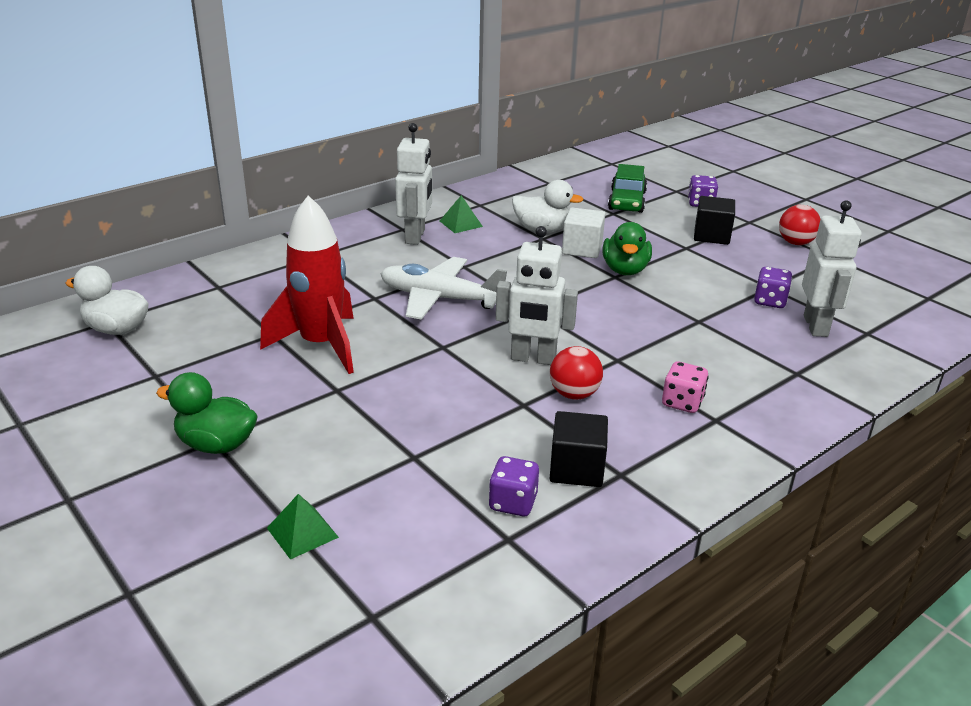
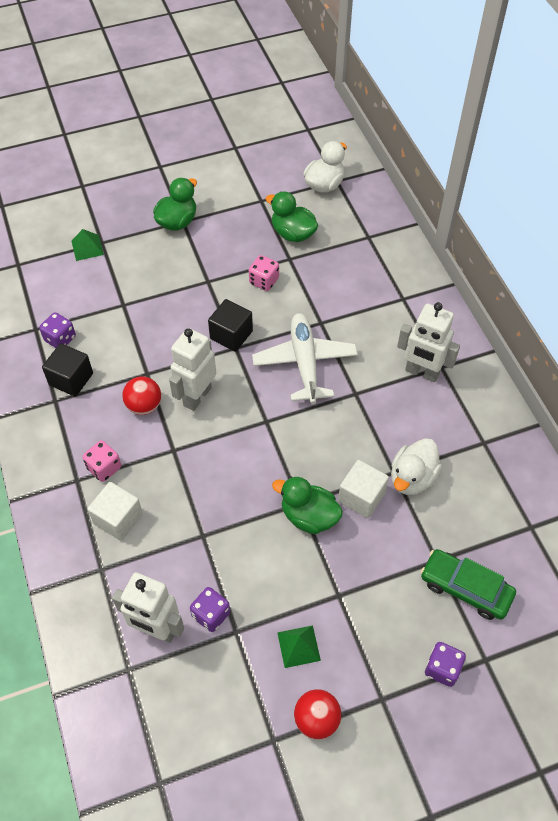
camera: 110 degrees right, 25 degrees up
red rocket [260,195,354,374] -> pink dice [249,255,279,291]
white plane [381,257,507,320] -> white plane turned 45 degrees counterclockwise [252,313,358,404]
green pyramid [440,195,483,233] -> green pyramid moved to [277,625,321,668]
black cube [694,196,735,245] -> black cube moved to [208,299,253,352]
none -> white cube [87,482,143,541]
none -> green duck [266,191,318,242]

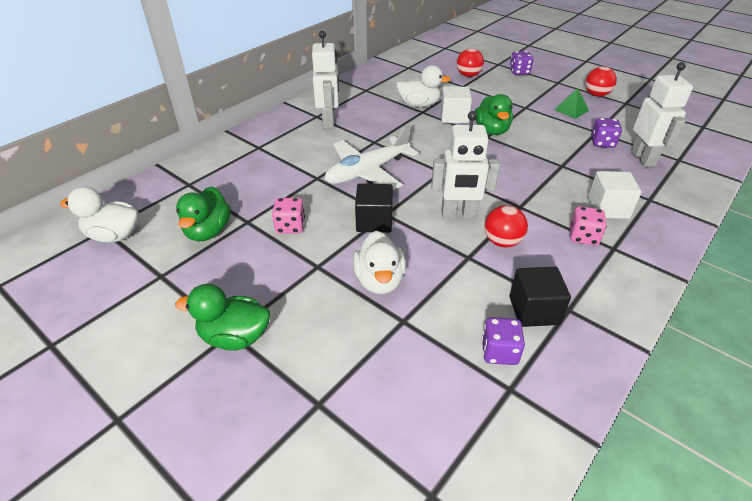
camera: 120 degrees left, 15 degrees down
green pyramid [71,229,104,261] -> none
green car [421,549,516,620] -> red ball [457,48,484,77]
none -> white duck [353,231,406,294]

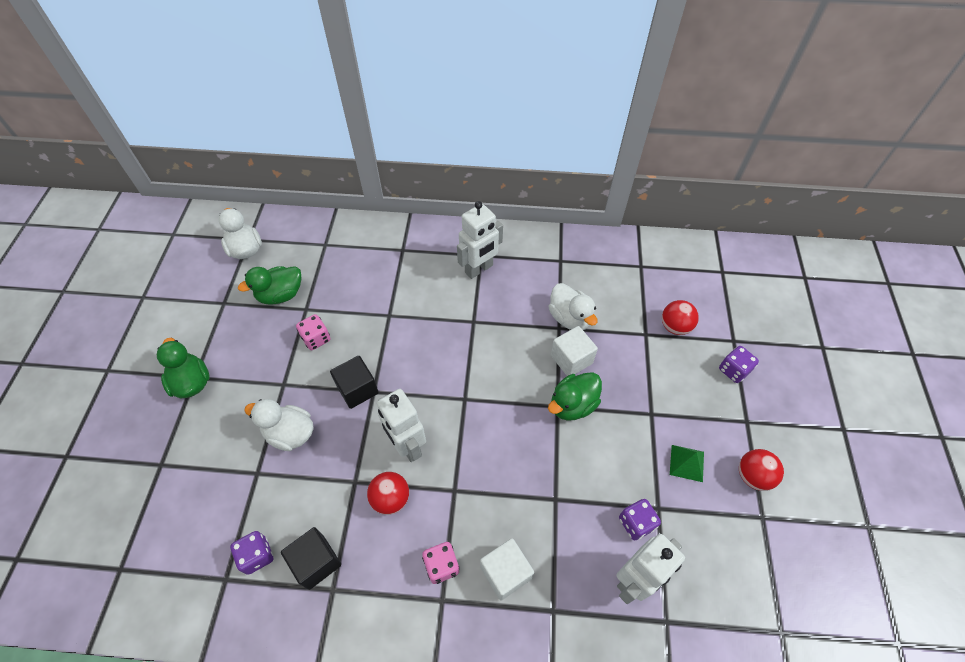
camera: 55 degrees right, 15 degrees up
white plane [325,125,418,190] -> none
white duck [353,231,406,294] -> white duck turned 60 degrees clockwise [244,399,313,451]

